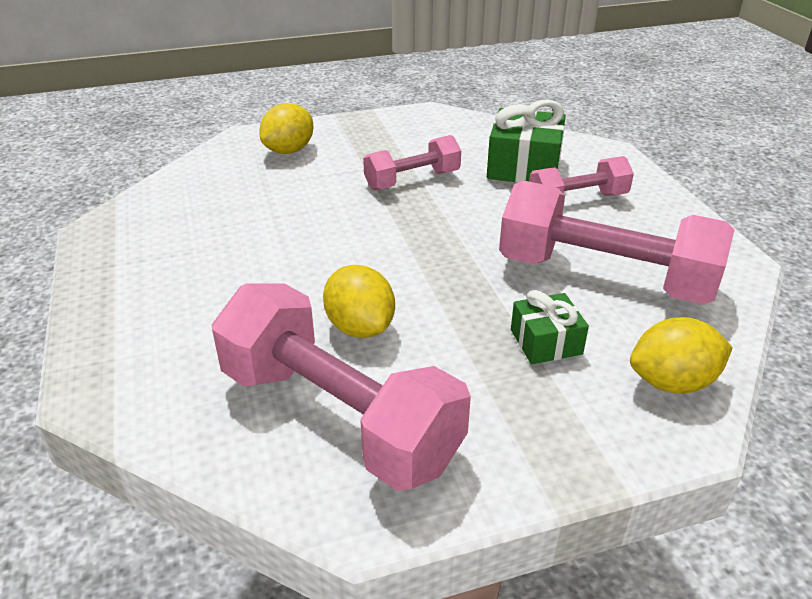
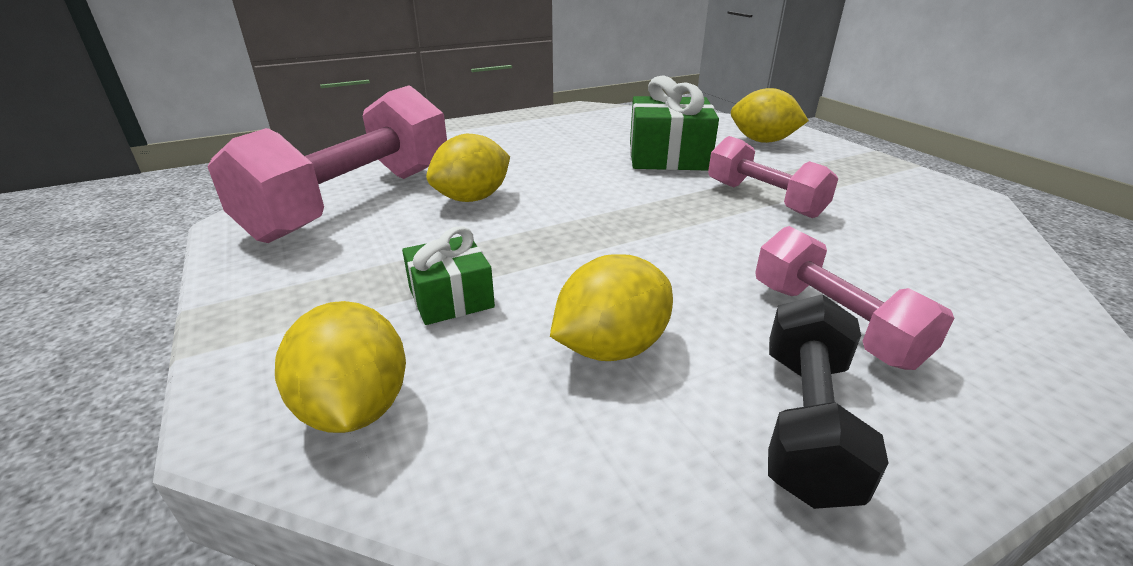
camera: 80 degrees right, 5 degrees down
green gift [487,99,566,183] -> green gift moved to [630,76,719,171]
pink dumbbell [499,180,734,305] -> yellow lemon [550,254,673,361]
none -> black dumbbell [768,294,889,509]

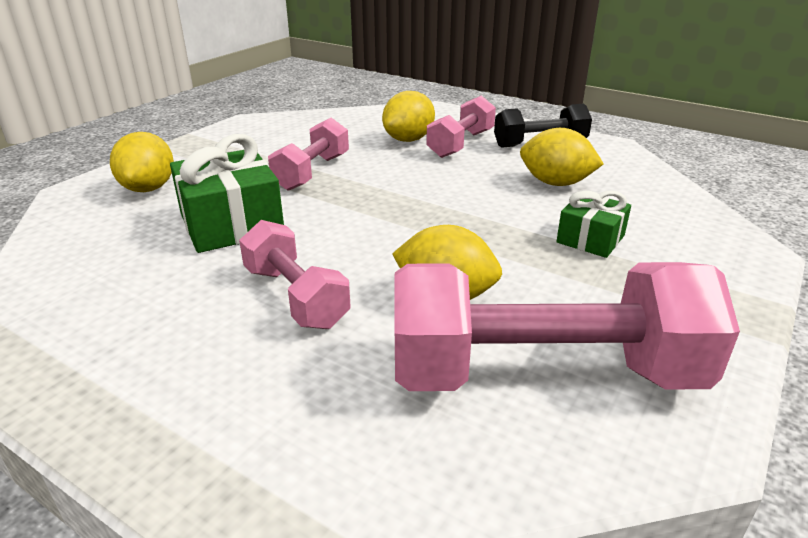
camera: 120 degrees left, 0 degrees up
yellow lemon [275,301,406,433] -> yellow lemon moved to [382,91,435,142]
none -> pink dumbbell [239,220,351,329]

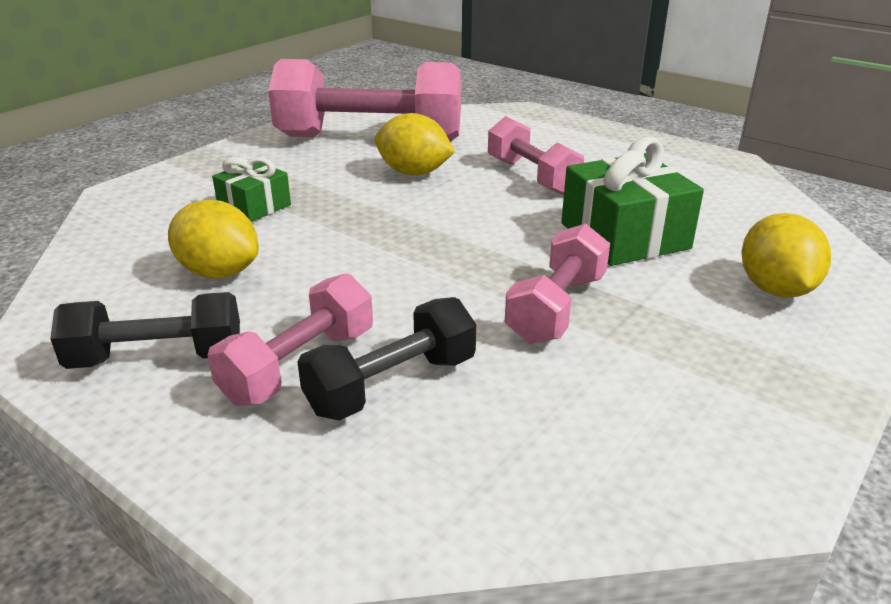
camera: 175 degrees left, 0 degrees up
yellow lemon [382,91,435,142] -> black dumbbell [297,297,476,421]

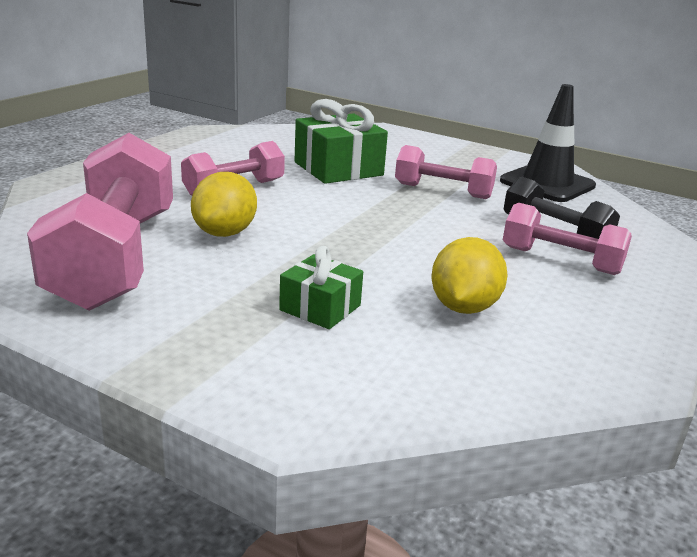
camera: 100 degrees left, 5 degrees down
black dumbbell [50,292,240,369] -> none
yellow lemon [741,213,831,298] -> none
none -> black traffic cone [500,84,596,202]

